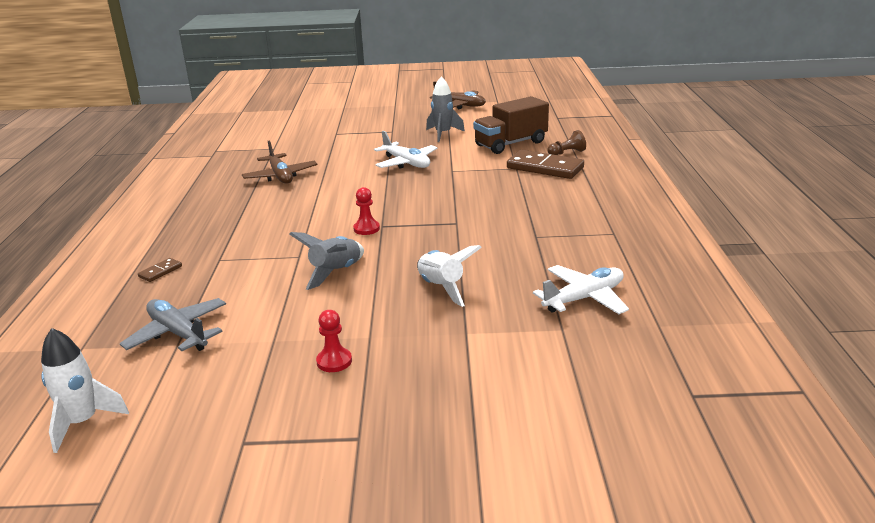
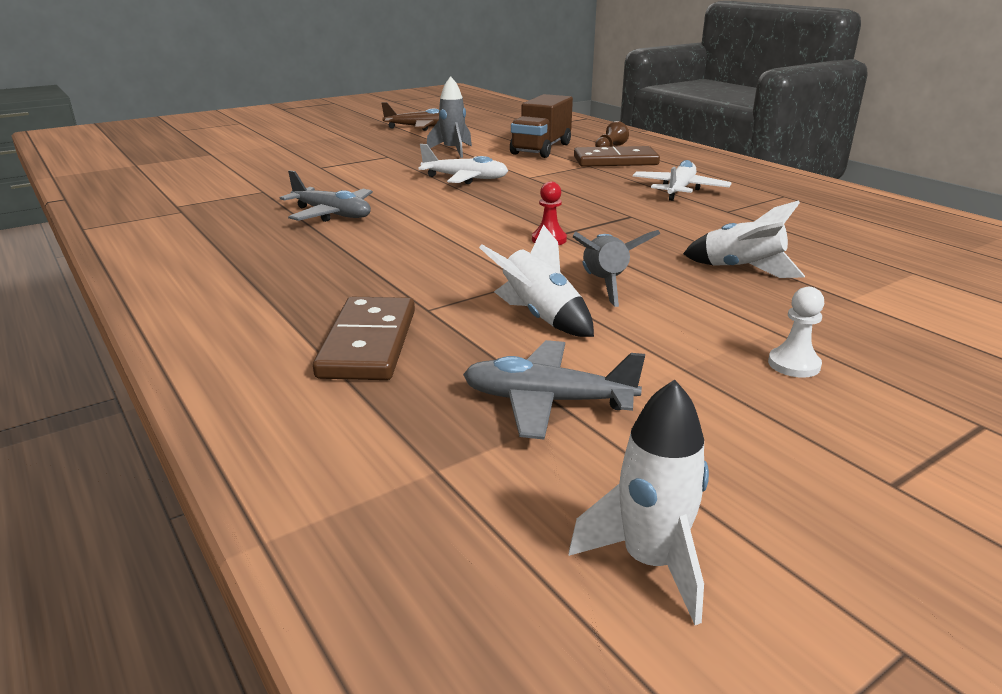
camera: 35 degrees left, 0 degrees up
brown domino [138,258,182,282] -> brown domino [313,297,415,380], size x2.27
brown plane [242,141,317,184] -> grey plane [280,170,373,222]
red pawn [316,310,352,372] -> white pawn [768,287,824,378]
white plane [533,265,629,314] -> white plane moved to [633,160,731,201]
none -> white rocket [479,225,594,337]

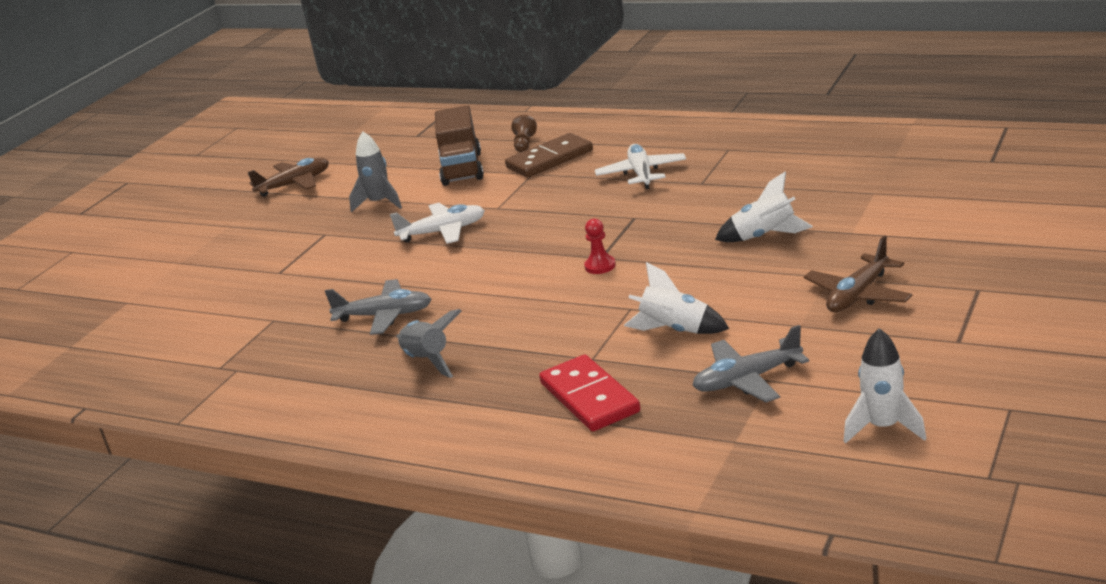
camera: 25 degrees left, 0 degrees up
brown domino [313,297,415,380] -> red domino [539,355,640,431]
grey rocket [573,230,661,307] -> grey rocket moved to [396,309,462,378]
white pawn [768,287,824,378] -> brown plane [804,236,912,312]

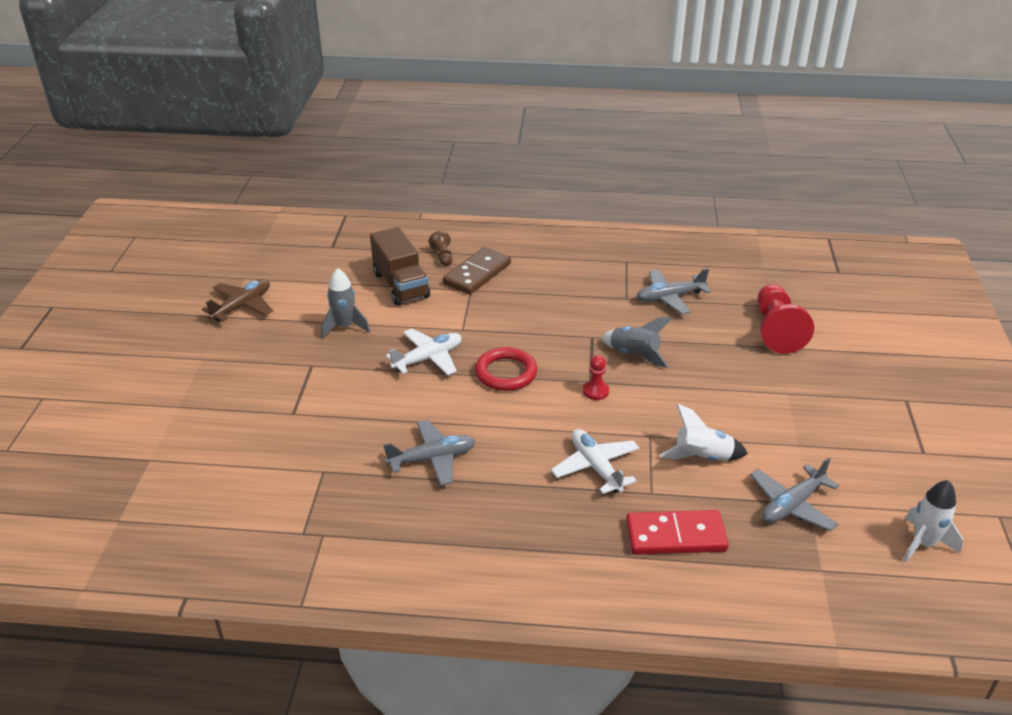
camera: 25 degrees left, 10 degrees up
grey rocket [396,309,462,378] -> grey rocket moved to [601,317,672,368]
red domino [539,355,640,431] -> red domino turned 45 degrees counterclockwise [626,510,729,555]
white plane [595,144,686,189] -> white plane moved to [551,429,640,494]
white rocket [715,172,813,242] -> none
brown plane [804,236,912,312] -> none
none -> red ring [475,347,537,391]
none -> grey plane [636,268,711,314]
none -> red pawn [757,284,814,354]

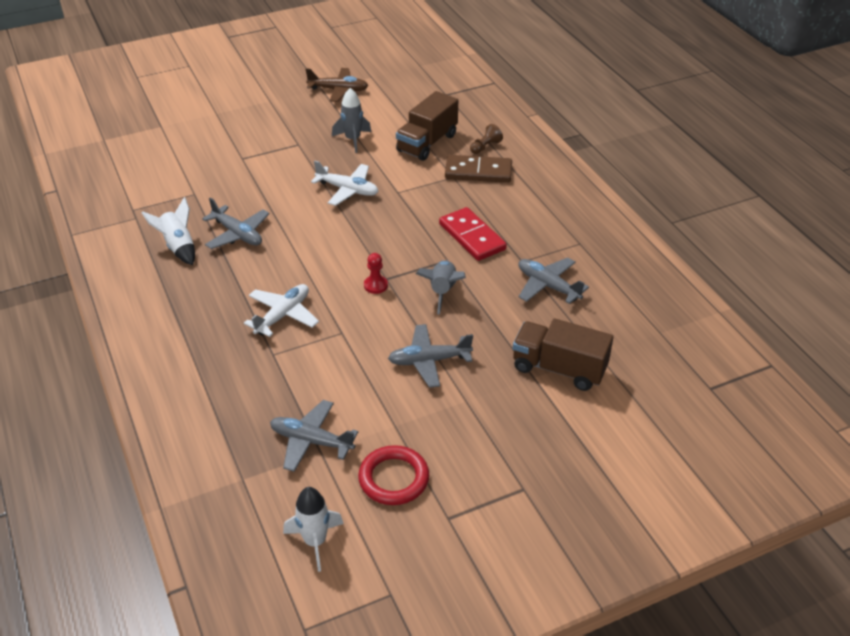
camera: 60 degrees right, 5 degrees up
red ring [475,347,537,391] -> red ring moved to [358,445,429,505]
red domino [626,510,729,555] -> red domino moved to [439,207,507,261]
white rocket [660,403,748,461] -> white rocket moved to [141,197,195,265]
red pawn [757,284,814,354] -> brown truck [513,318,613,391]
none -> grey plane [388,324,473,388]

